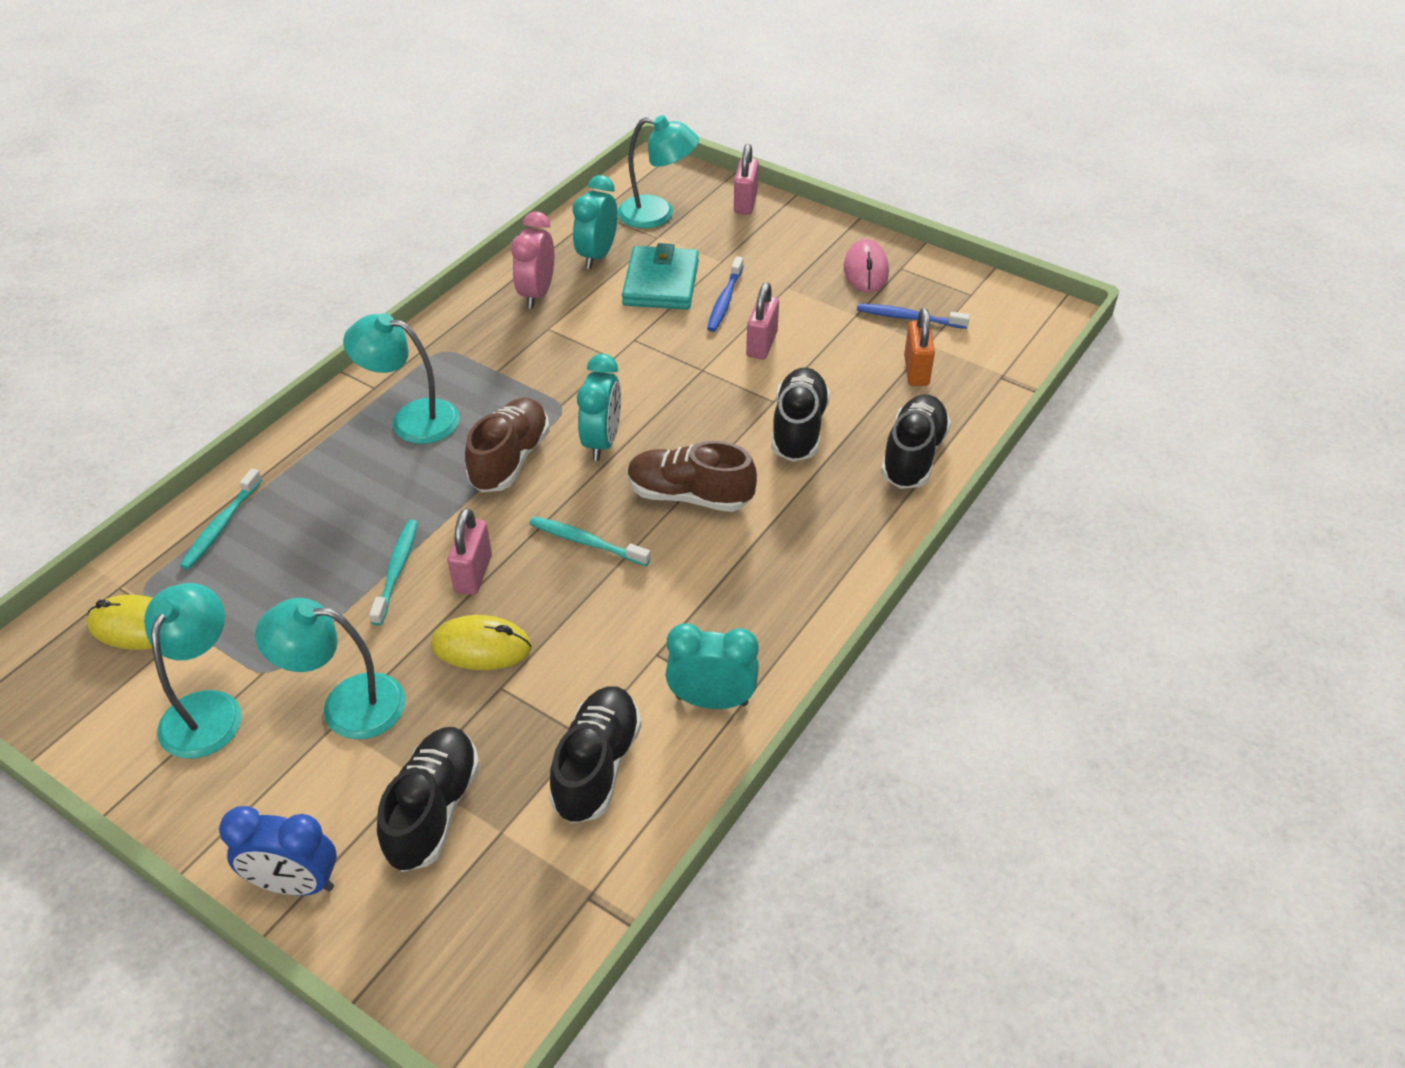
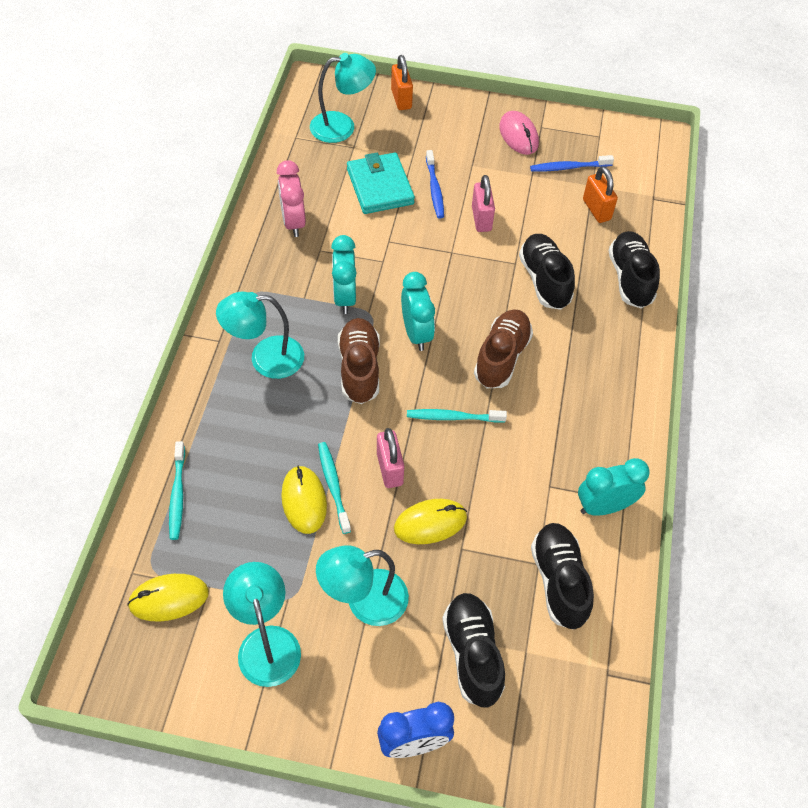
camera: 25 degrees left, 10 degrees up
turquoise clock [572,175,618,269] -> turquoise clock moved to [331,235,357,314]
brown shoe [628,441,757,512] -> brown shoe turned 120 degrees clockwise [474,309,533,388]
pink padlock [734,144,759,214] -> orange padlock [391,55,413,110]
none -> yellow mouse [281,465,327,534]

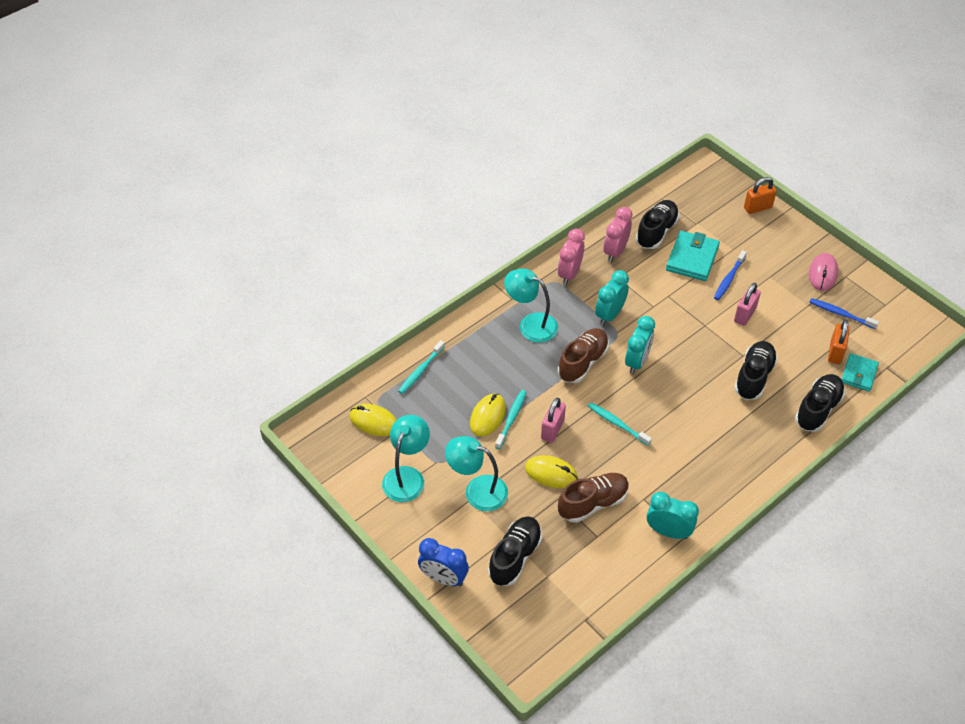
camera: 40 degrees right, 5 degrees down
turquoise lamp [310,53,376,143] -> none
orange padlock [391,55,413,110] -> orange padlock turned 45 degrees clockwise [744,177,777,214]
brown shoe [474,309,533,388] -> brown shoe moved to [558,473,629,523]
black shoe [531,523,594,630] -> black shoe moved to [636,200,680,249]
none -> pink clock [558,229,585,285]
none -> turquoise wallet [841,353,879,392]

